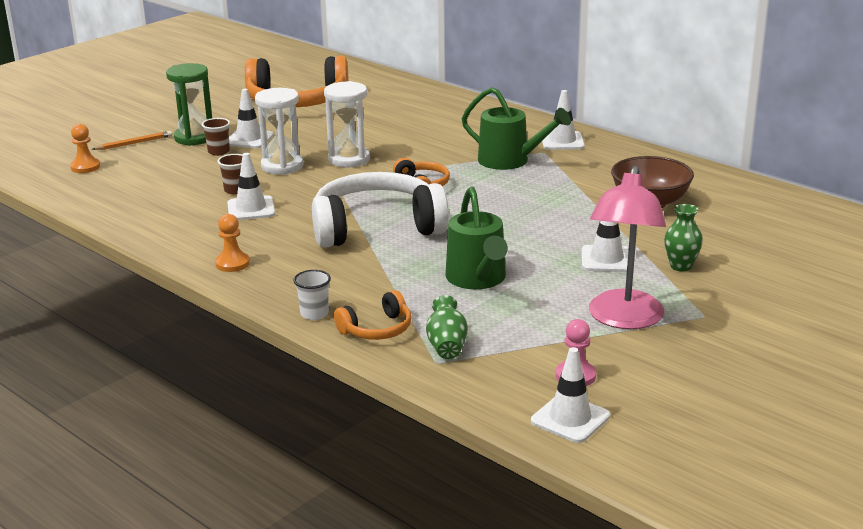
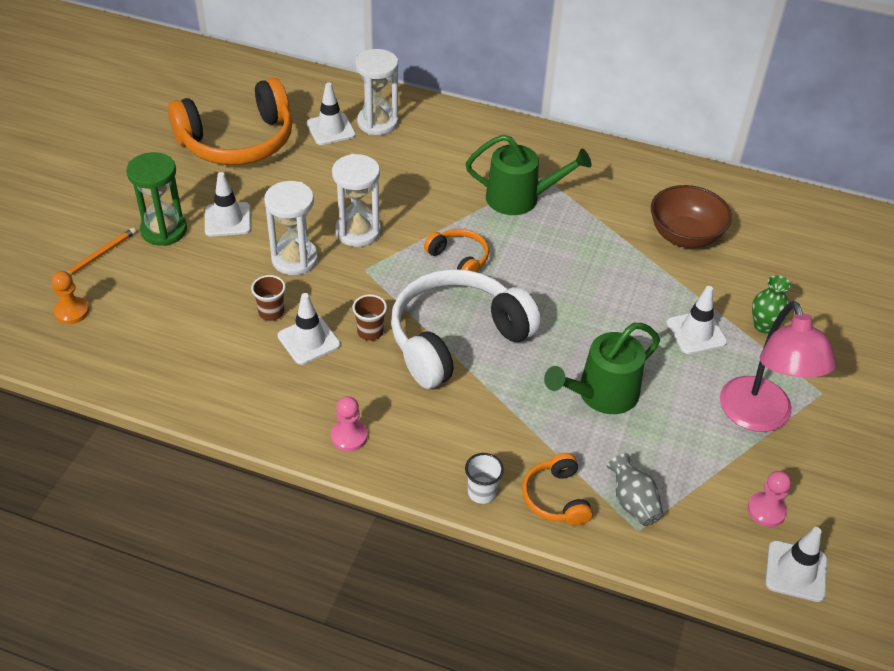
camera: 25 degrees left, 20 degrees up
brown cup [202,118,230,156] -> brown cup moved to [352,294,387,341]
orange pawn [215,214,250,272] -> pink pawn [331,396,367,452]
orange headphones [334,290,412,340] -> orange headphones turned 135 degrees clockwise [522,453,593,526]
green vase [426,295,468,359] -> grey vase [607,453,664,526]
green watering can [445,186,508,289] -> green watering can turned 90 degrees clockwise [544,323,660,414]
white traffic cone [542,90,585,150] -> white traffic cone moved to [306,83,356,145]
none -> white hourglass [355,49,398,135]

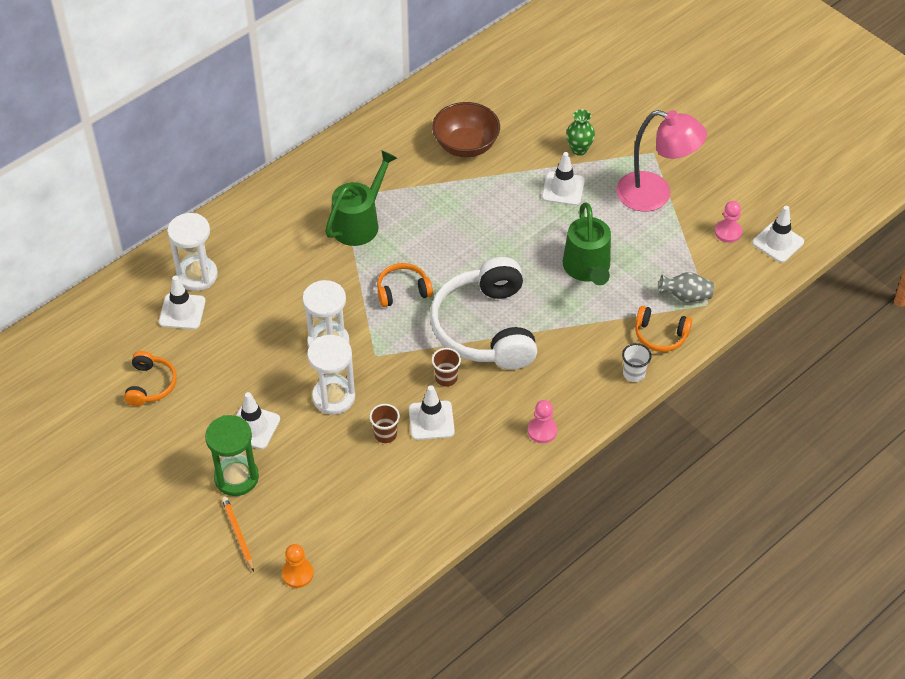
camera: 60 degrees left, 5 degrees up
orange headphones [168,78,292,165] -> orange headphones [124,351,177,406], size x0.47

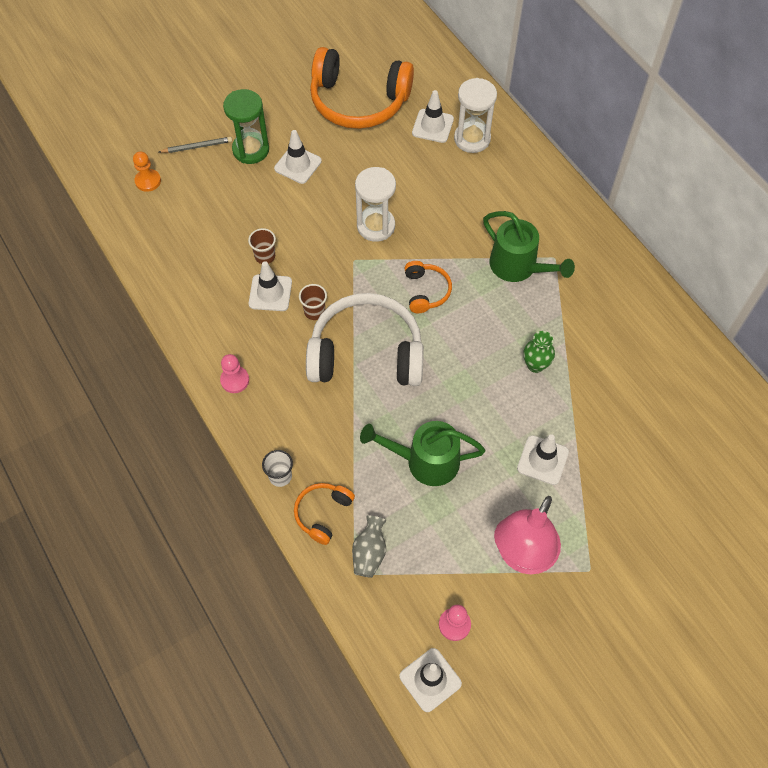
camera: 100 degrees right, 10 degrees up
orange headphones [124,351,177,406] -> orange headphones [310,47,414,129], size x2.11
orange pencil [222,497,254,572] -> grey pencil [159,137,232,153]
white hourglass [307,335,355,414] -> none
brown bowl [432,102,500,157] -> none
green vase [566,109,595,156] -> green vase moved to [523,331,555,373]

